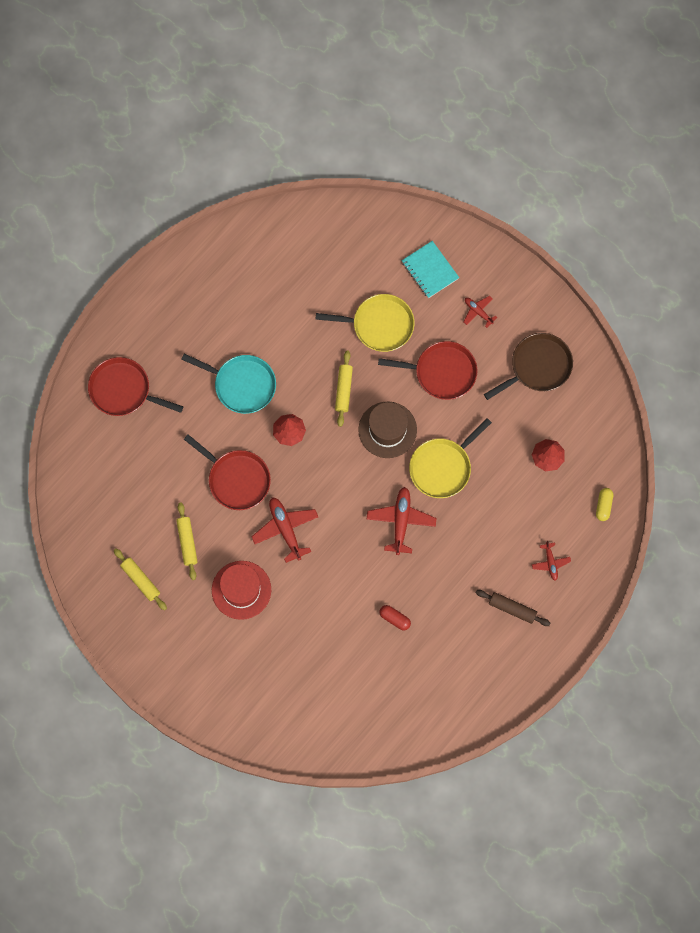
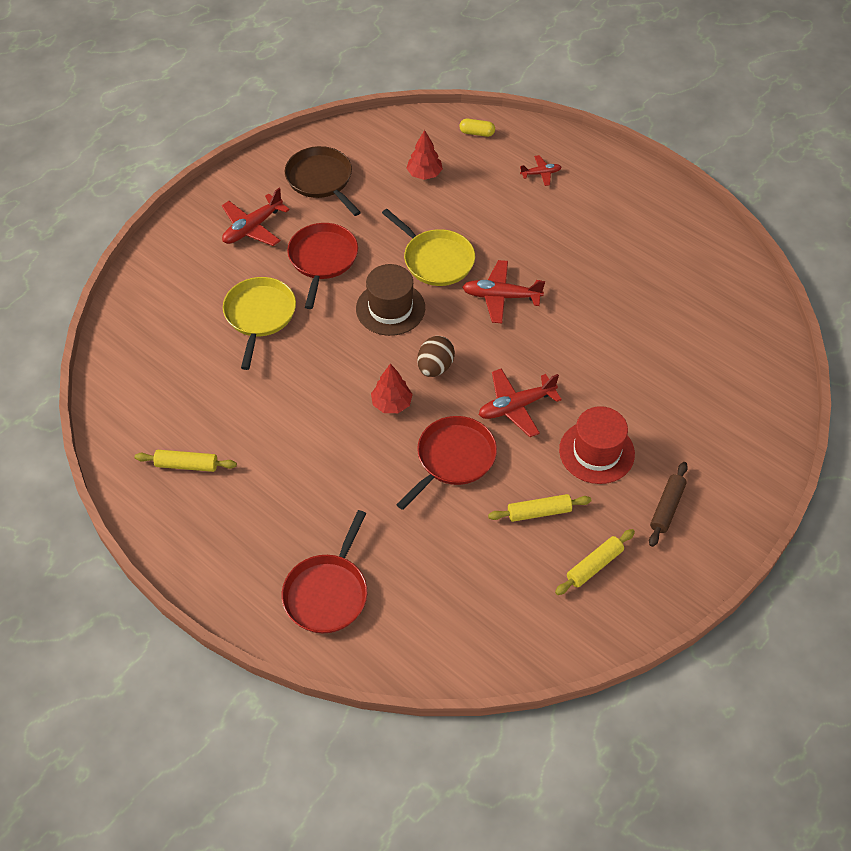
camera: 90 degrees left, 20 degrees down
turquoise pan [181,354,276,414] -> none
yellow rolling pin [335,351,353,427] -> yellow rolling pin moved to [135,450,237,472]
red capsule [379,605,411,630] -> none
turquoise notebook [402,241,459,298] -> none
red plane [463,296,497,328] -> red plane [222,188,290,246], size x1.76
brown rolling pin [476,590,551,626] -> brown rolling pin moved to [649,462,688,547]
none -> brown egg [417,336,455,377]

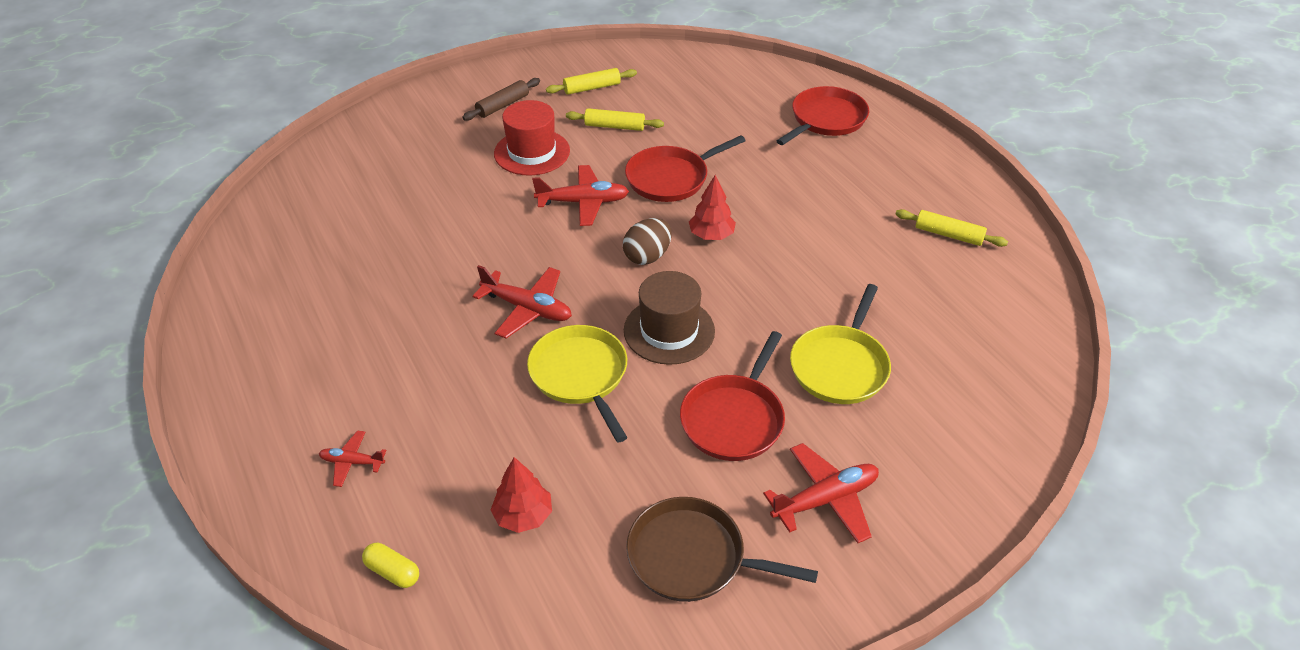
camera: 160 degrees left, 10 degrees down
brown pan [285,146,361,216] -> brown pan turned 120 degrees clockwise [626,497,818,602]

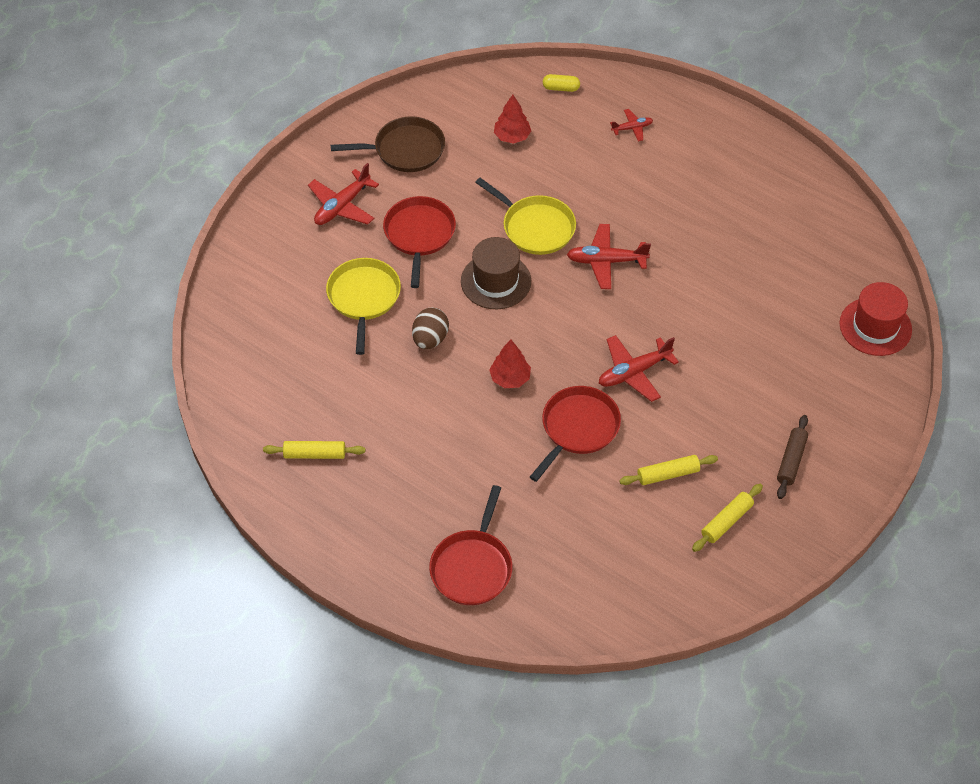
camera: 155 degrees right, 10 degrees up
red hat [494,100,570,175] -> red hat moved to [840,282,912,356]
brown egg [623,218,672,265] -> brown egg moved to [412,308,449,349]

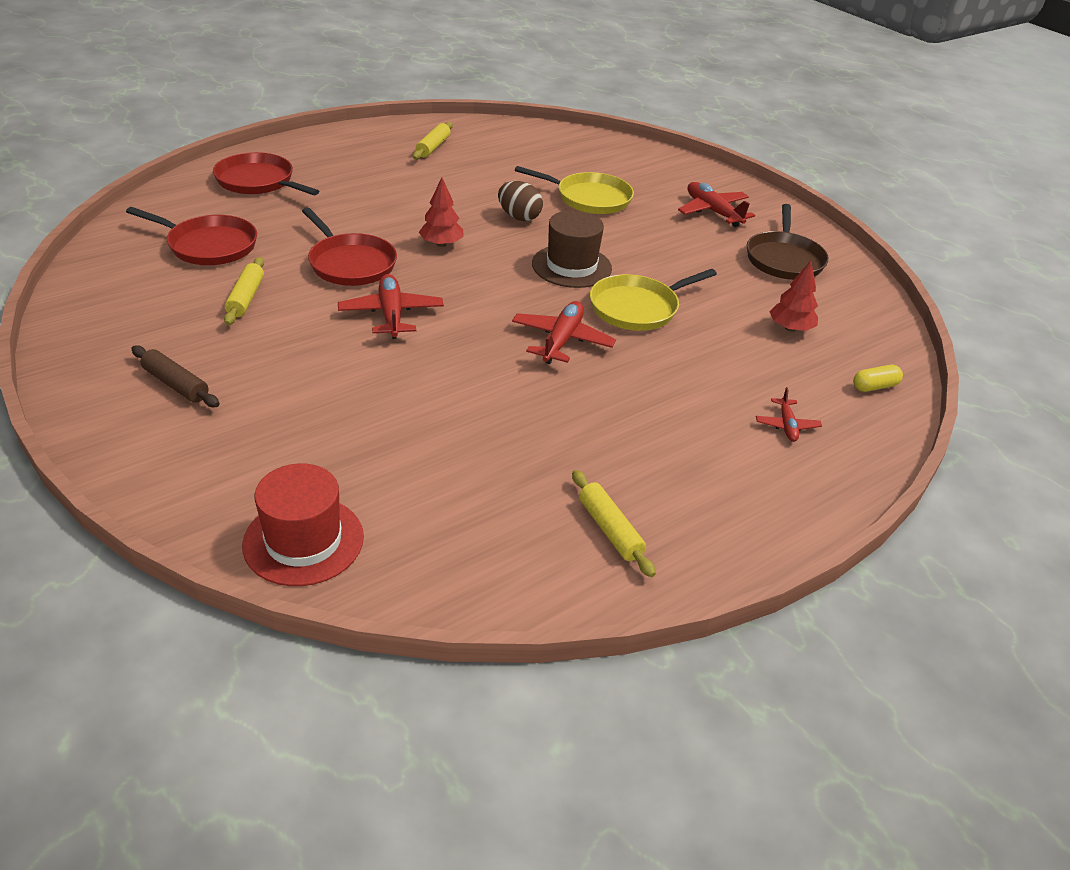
camera: 105 degrees right, 15 degrees down
red pan [383,196,456,288] -> red pan moved to [126,207,257,265]
yellow capsule [543,74,580,92] -> yellow capsule turned 45 degrees clockwise [853,365,903,392]
yellow rolling pin [692,484,763,552] -> yellow rolling pin moved to [572,470,656,577]

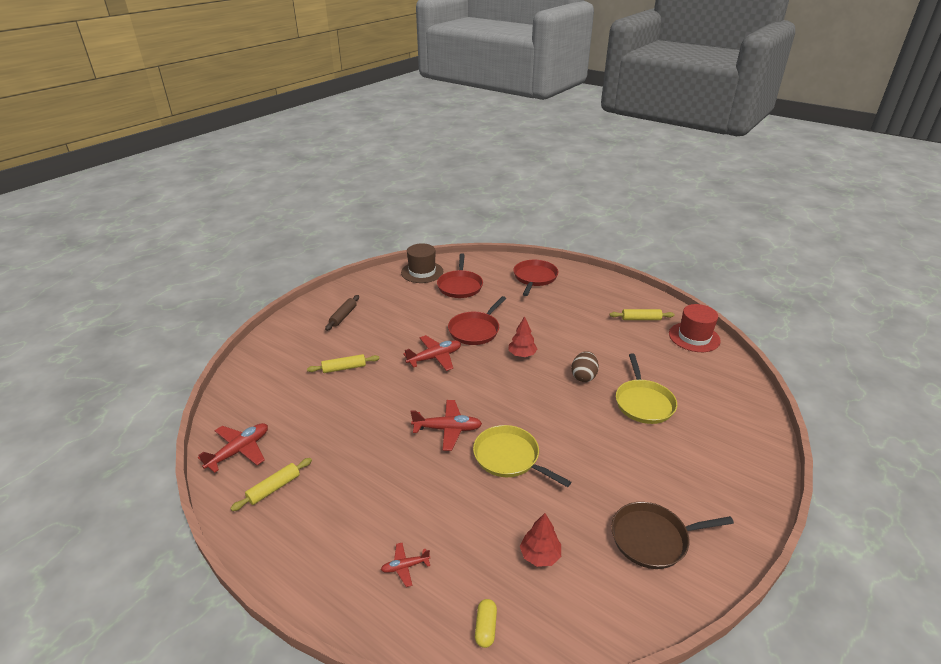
camera: 75 degrees right, 5 degrees down
yellow rolling pin [224,257,264,325] -> yellow rolling pin moved to [307,354,379,373]
red hat [242,463,364,586] -> red hat moved to [669,304,721,352]
brown hat [532,210,612,288] -> brown hat moved to [401,243,443,283]
red plane [678,182,755,227] -> red plane moved to [198,423,268,473]
yellow capsule [853,365,903,392] -> yellow capsule turned 45 degrees clockwise [475,599,497,648]

